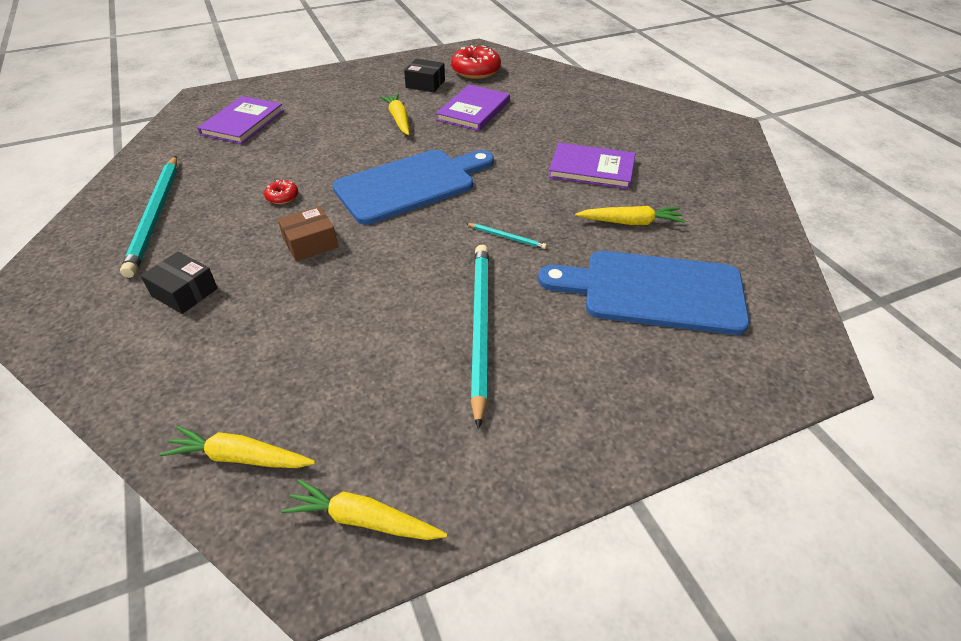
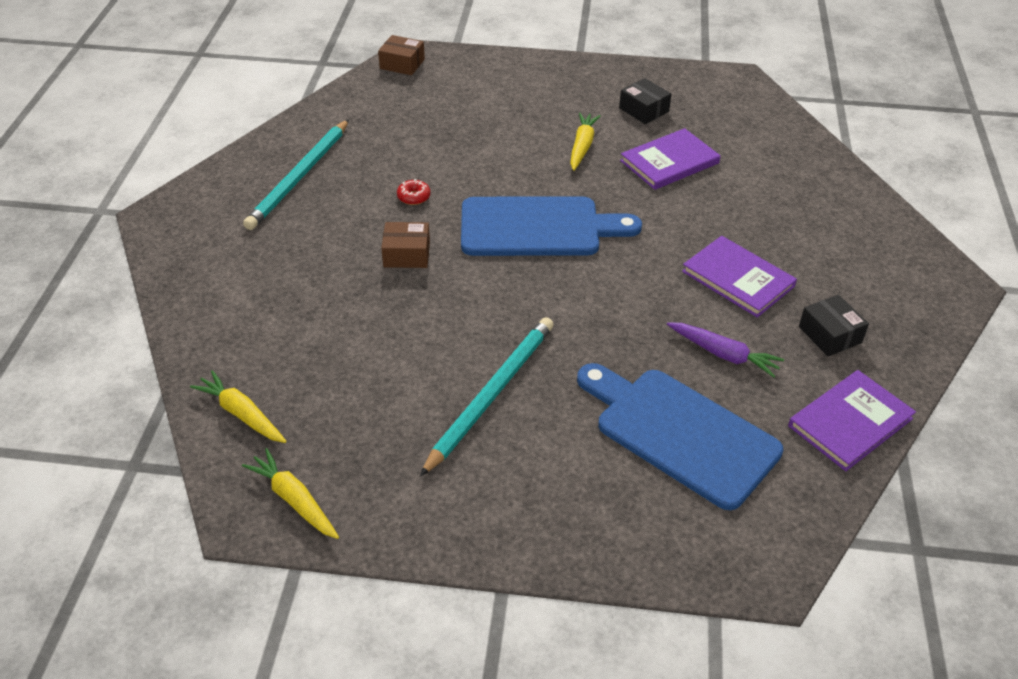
camera: 30 degrees right, 0 degrees up
black box [141,252,218,314] -> black box moved to [799,295,869,356]
purple book [197,96,283,144] -> purple book moved to [788,370,916,471]
red donut [451,45,501,79] -> none
turquoise pencil [466,223,547,249] -> none
yellow carrot [575,206,685,225] -> purple carrot [667,322,784,378]
none -> brown box [378,35,425,75]

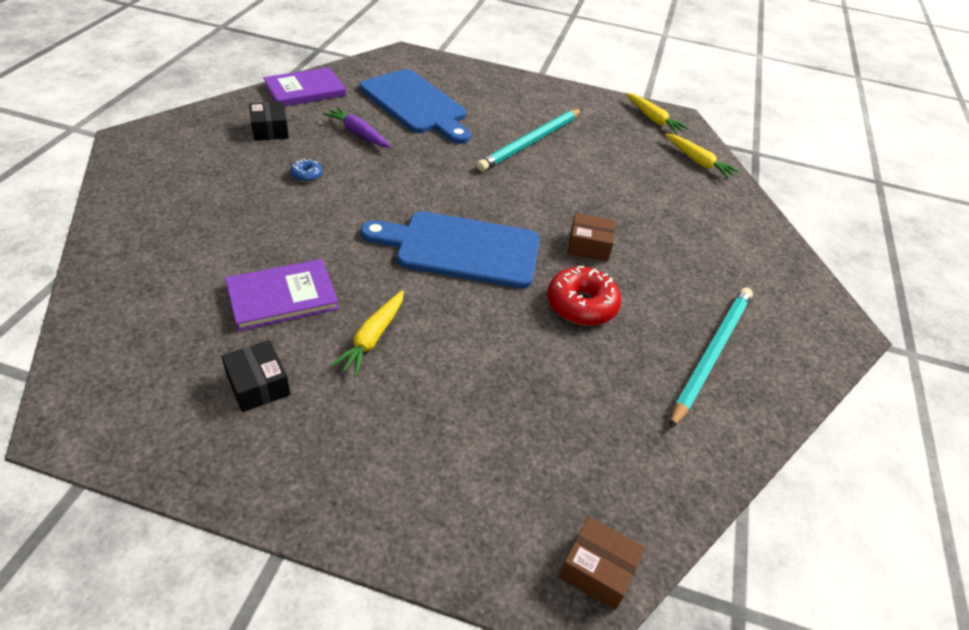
camera: 175 degrees left, 0 degrees up
red donut [397,179,431,205] -> red donut [547,266,621,326], size x2.01
purple book [682,236,797,318] -> blue donut [290,159,323,182]

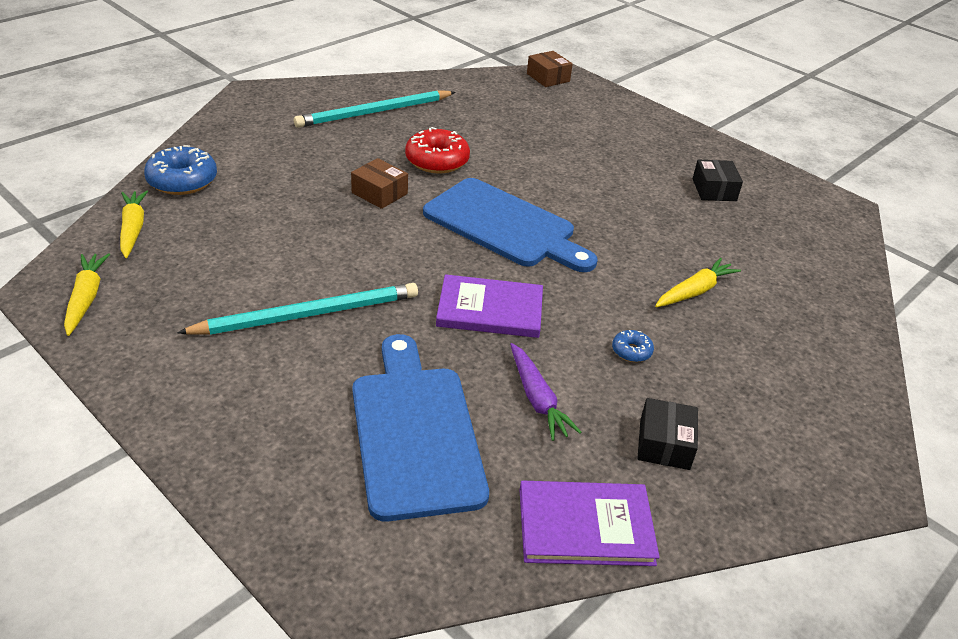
camera: 150 degrees left, 5 degrees down
purple book [225,259,339,331] -> purple book moved to [436,274,543,338]
yellow carrot [330,290,404,377] -> yellow carrot moved to [655,258,741,307]
none -> blue donut [144,145,217,195]

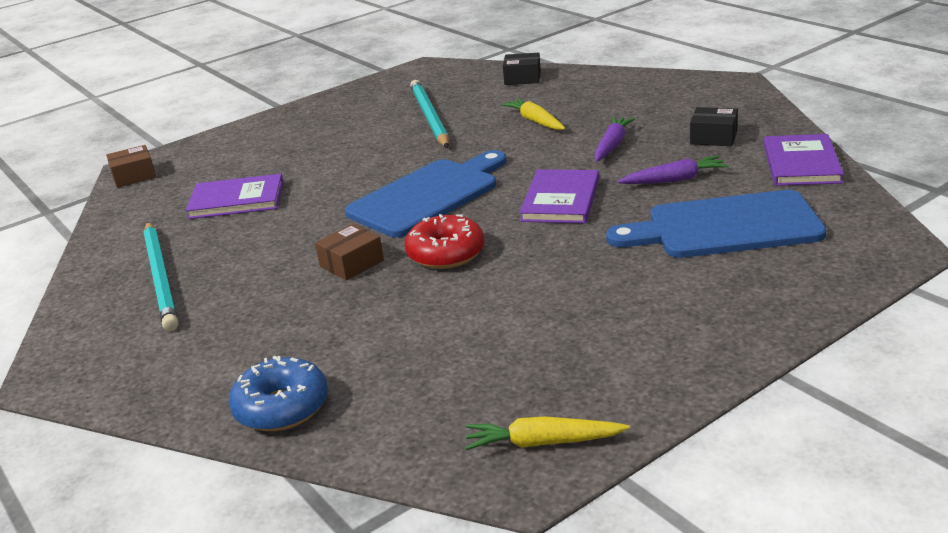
camera: 75 degrees left, 10 degrees down
yellow carrot [120,190,148,258] -> none
turquoise pencil [177,283,418,335] -> turquoise pencil moved to [410,80,449,148]
red donut [405,127,470,174] -> red donut moved to [405,214,485,269]
blue donut [612,330,654,362] -> purple carrot [594,117,635,162]
black box [693,160,743,201] -> black box moved to [503,53,541,85]
none -> purple book [186,174,283,219]

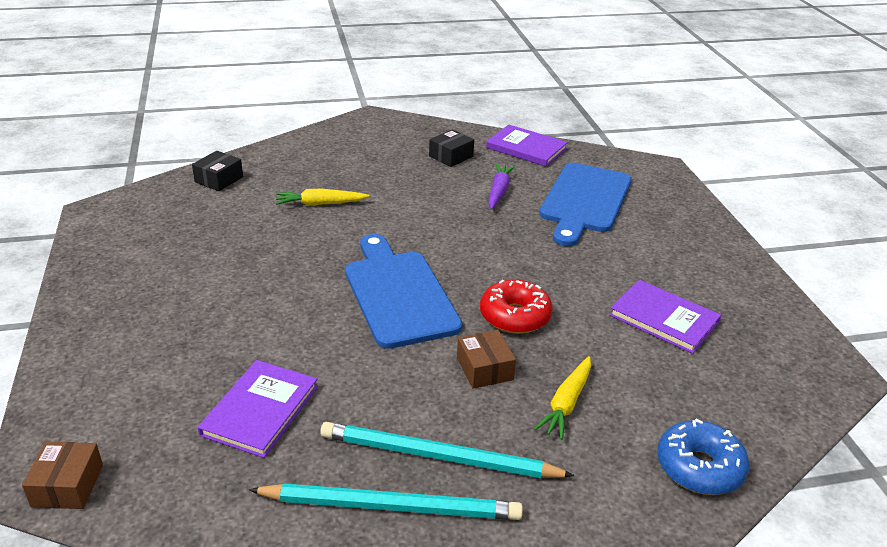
camera: 70 degrees left, 5 degrees up
turquoise pencil [410,80,449,148] -> turquoise pencil moved to [320,422,574,478]
yellow carrot [465,416,630,450] -> yellow carrot moved to [534,356,591,440]
purple book [520,169,599,223] -> purple book moved to [609,280,721,354]
purple carrot [594,117,635,162] -> none

